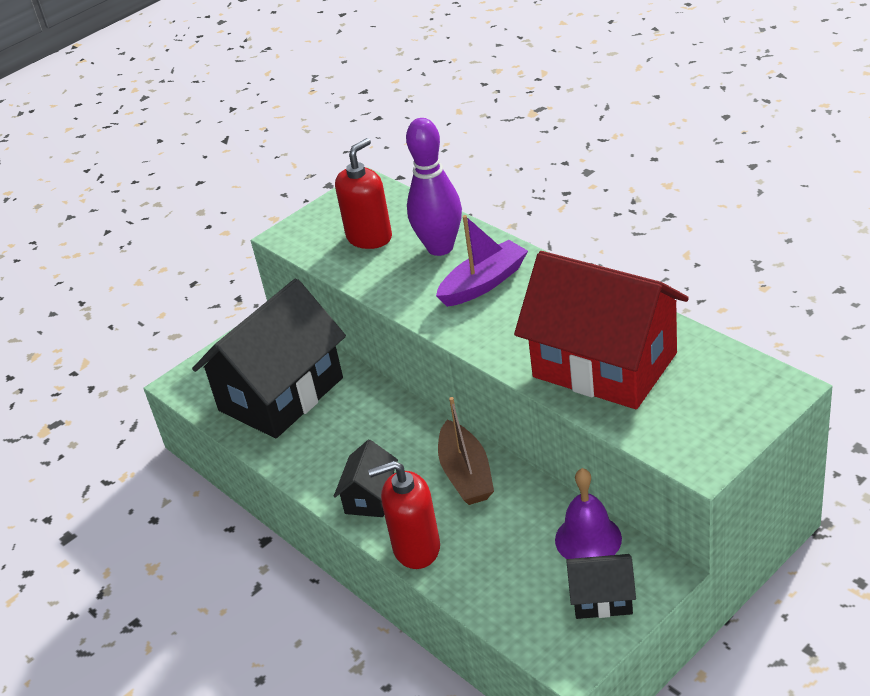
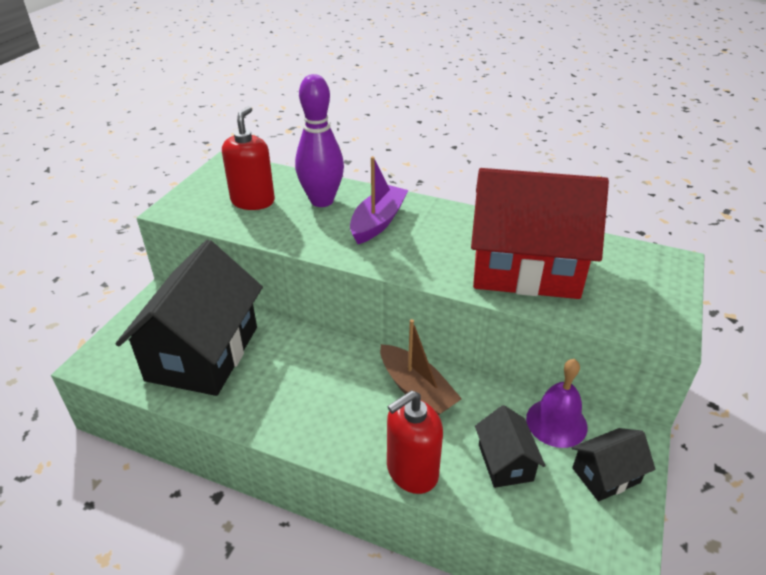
camera: 30 degrees left, 0 degrees up
black house [334,440,398,517] -> black house moved to [475,405,545,488]

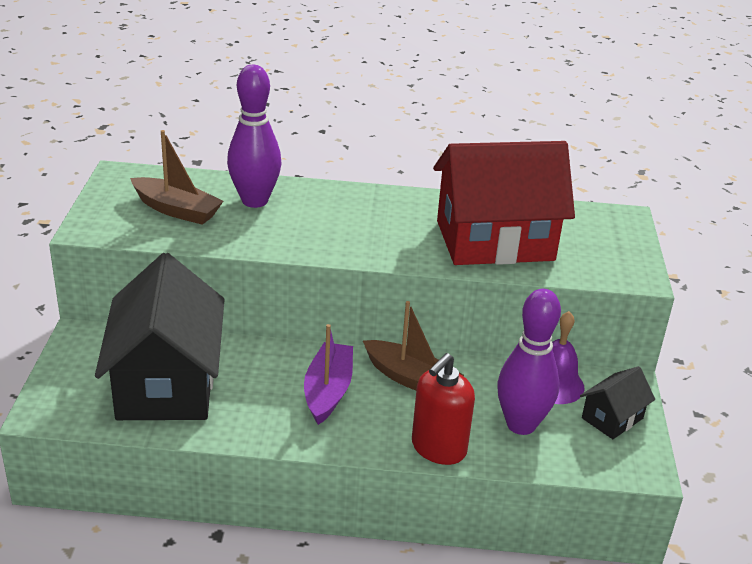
camera: 20 degrees left, 5 degrees down
red soap dispenser [222,106,275,210] -> brown boat [130,130,223,225]
purple boat [350,156,408,244] -> purple boat moved to [304,324,353,425]
black house [475,405,545,488] -> purple bowling pin [497,289,561,435]

